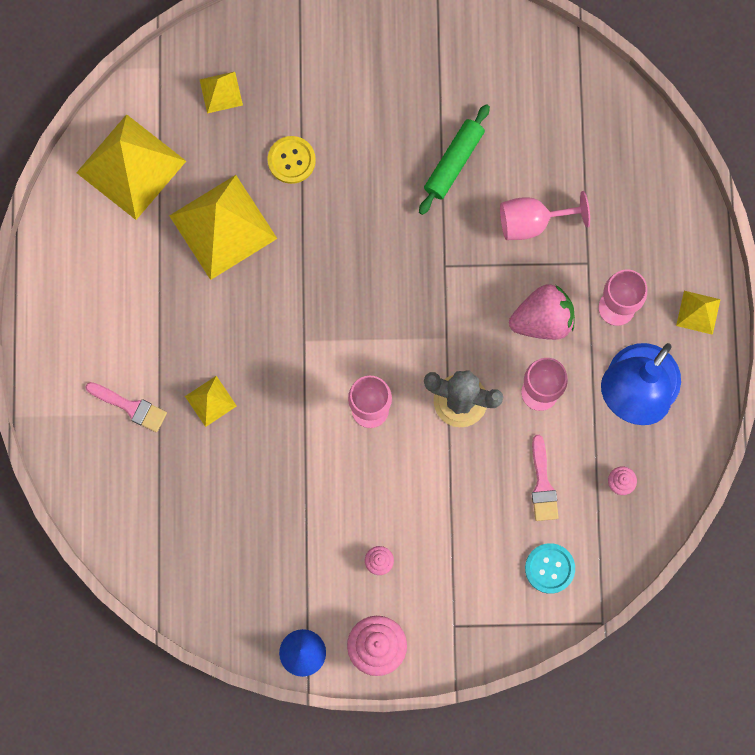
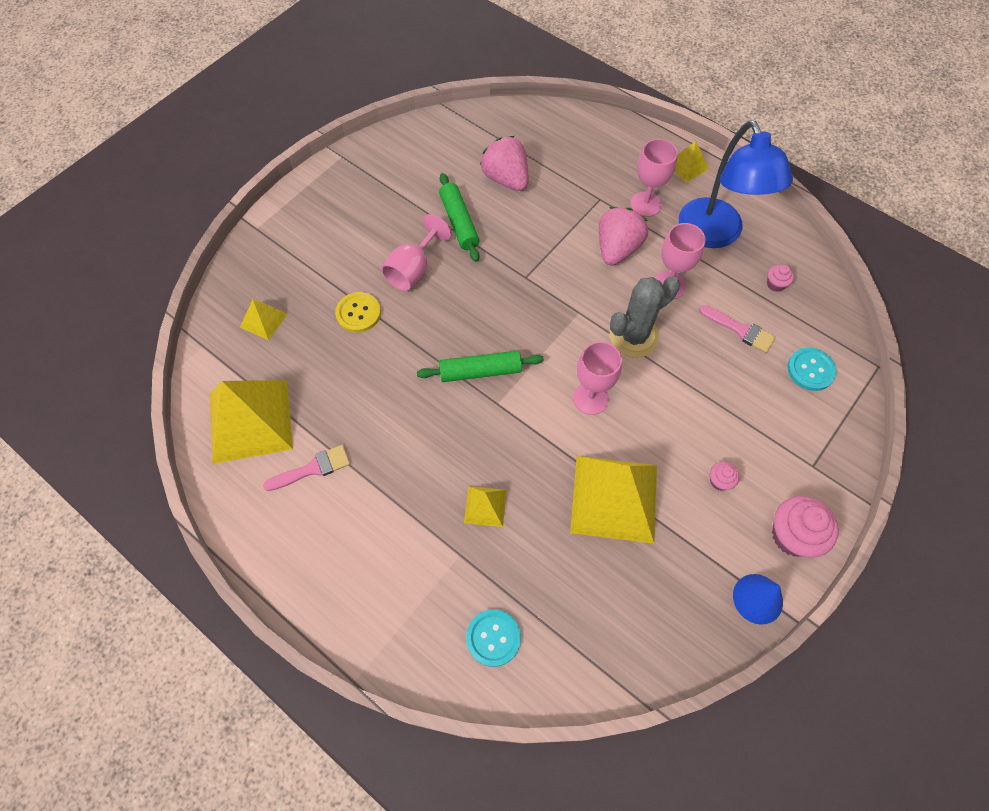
camera: 50 degrees left, 15 degrees down
pink brush [85,382,167,432] -> pink brush moved to [263,445,350,491]
yellow pyramid [169,175,278,280] -> yellow pyramid moved to [570,456,657,544]
pink goblet [500,191,590,240] -> pink goblet moved to [381,214,451,291]
none -> green rolling pin [417,351,544,382]
none -> turquoise button [466,609,521,667]
none -> pink strawberry [480,136,529,191]

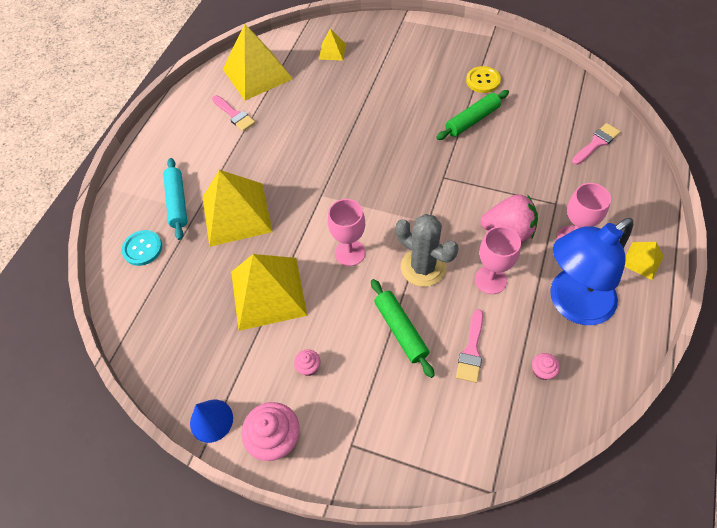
camera: 75 degrees right, 5 degrees down
yellow button [335,292,381,333] -> yellow button moved to [466,66,501,93]
pink goblet [381,214,451,291] -> none
green rolling pin [417,351,544,382] -> green rolling pin moved to [371,279,435,378]
yellow pyramid [464,486,507,527] -> yellow pyramid [203,170,272,247], size x2.13
pink strawberry [480,136,529,191] -> none
turquoise button [787,348,837,391] -> none
none -> turquoise rolling pin [163,158,187,240]
none -> pink brush [572,123,620,165]

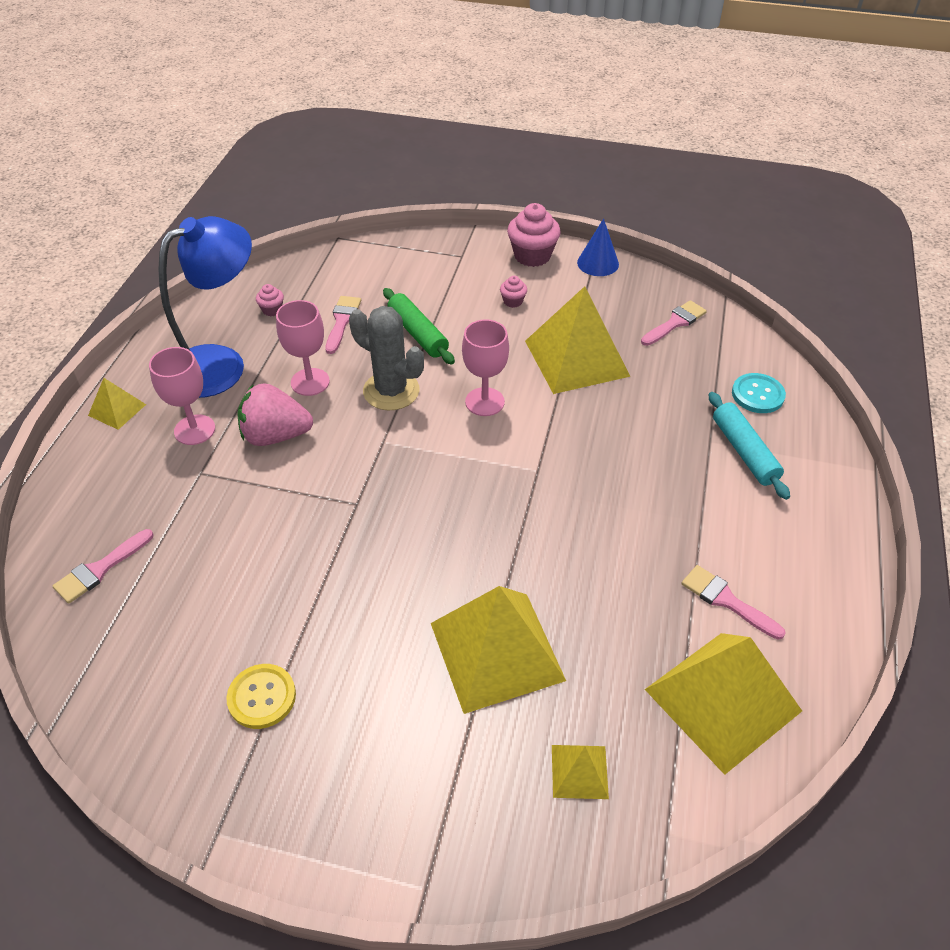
camera: 170 degrees right, 10 degrees down
yellow pyramid [203,170,272,247] -> yellow pyramid moved to [431,586,566,714]
green rolling pin [436,90,509,140] -> none
none -> pink brush [641,300,707,346]

